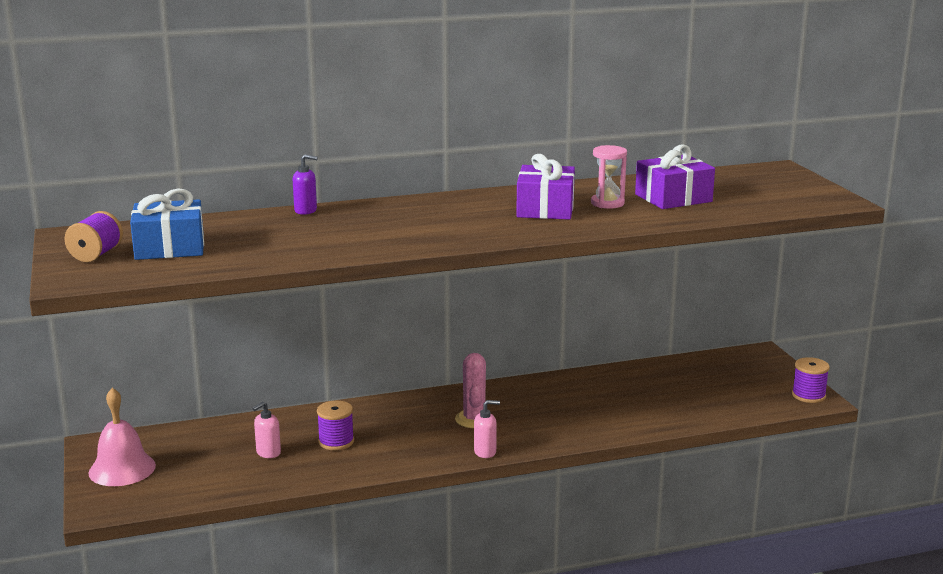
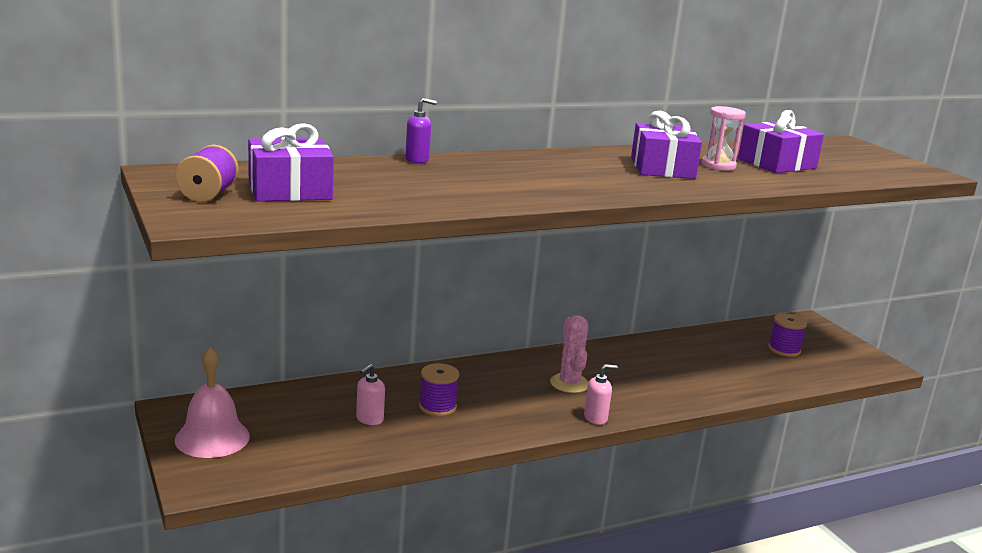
camera: 10 degrees left, 0 degrees up
blue gift [130,189,204,260] -> purple gift [248,123,334,202]
purple spool [792,357,830,403] -> purple spool moved to [768,313,807,357]

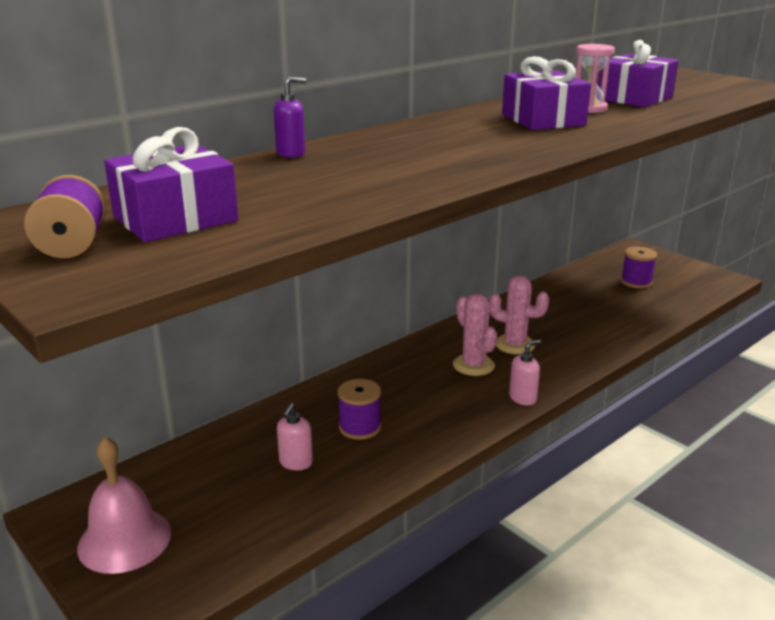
camera: 15 degrees left, 5 degrees up
none -> pink cactus [489,275,549,354]

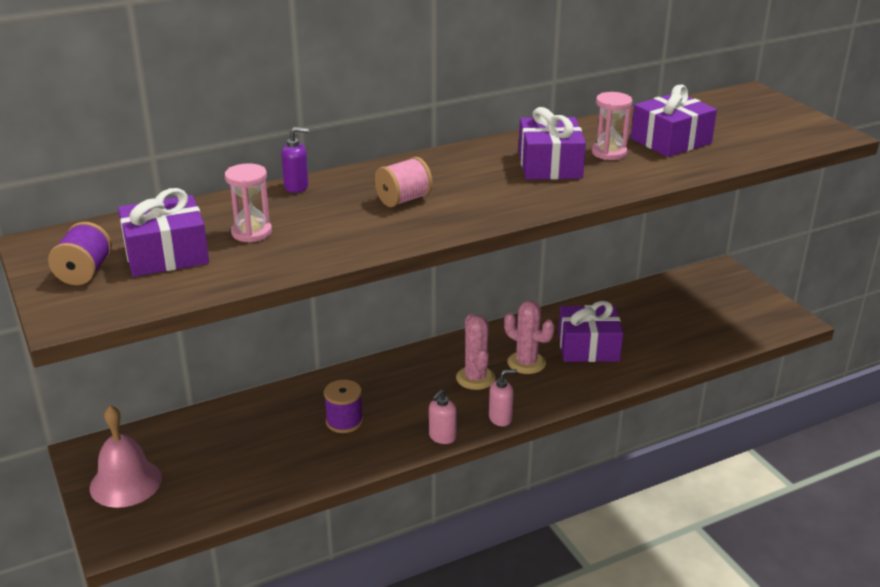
camera: 15 degrees right, 5 degrees up
pink soap dispenser [277,403,313,470] -> pink soap dispenser moved to [429,389,457,444]
purple spool [621,247,657,288] -> none
none -> pink hourglass [225,163,272,243]
none -> pink spool [374,157,433,207]
none -> purple gift [558,301,623,362]

